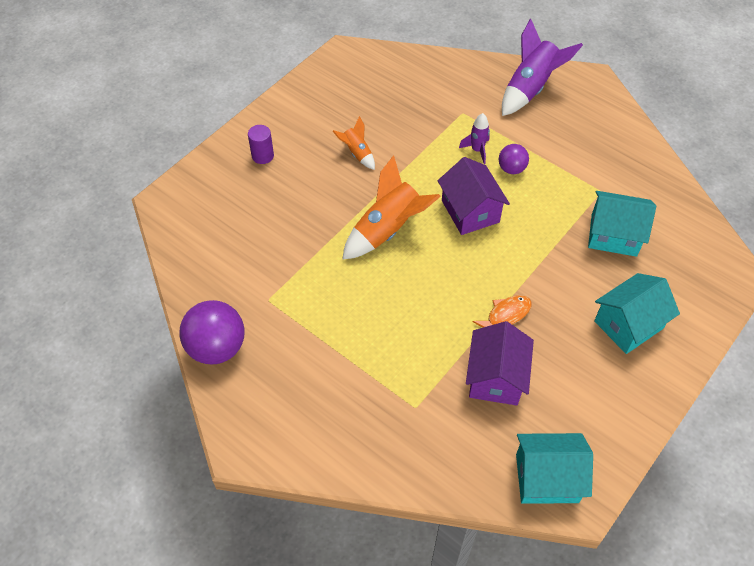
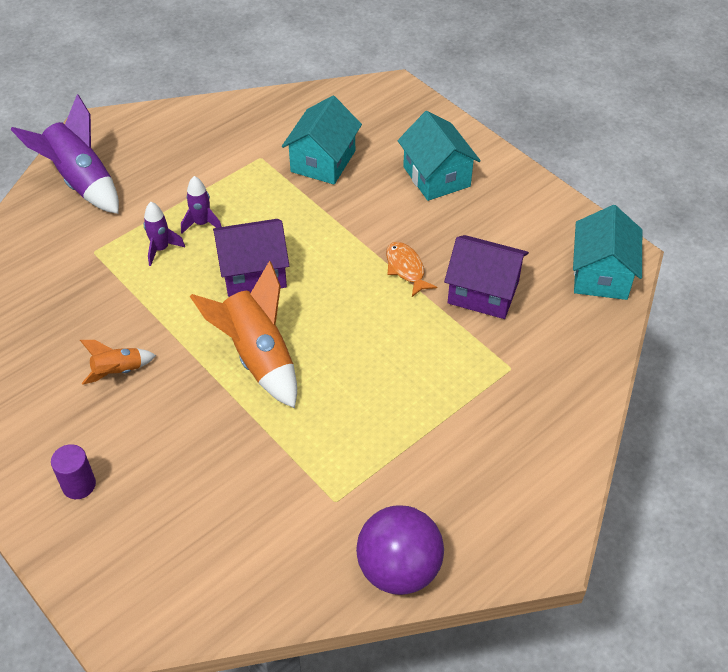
camera: 80 degrees left, 5 degrees down
purple ball [499,144,529,174] -> purple rocket [181,176,222,234]

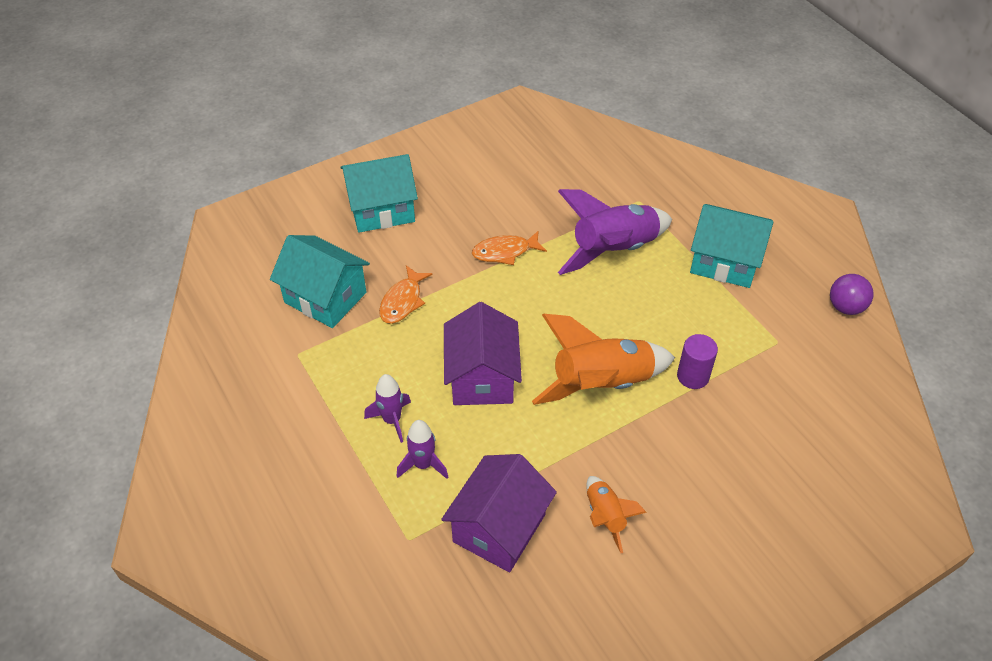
camera: 80 degrees left, 0 degrees up
purple rocket [11,94,119,214] -> purple rocket moved to [558,189,672,275]
purple cylinder [51,444,96,499] -> purple cylinder moved to [677,334,718,389]
purple ball [356,505,444,595] -> purple ball [830,274,874,315], size x0.55
purple house [444,235,529,319] -> purple house moved to [441,454,557,572]
turquoise house [573,205,642,300] -> turquoise house moved to [690,204,774,288]
none -> orange fish [379,265,433,324]

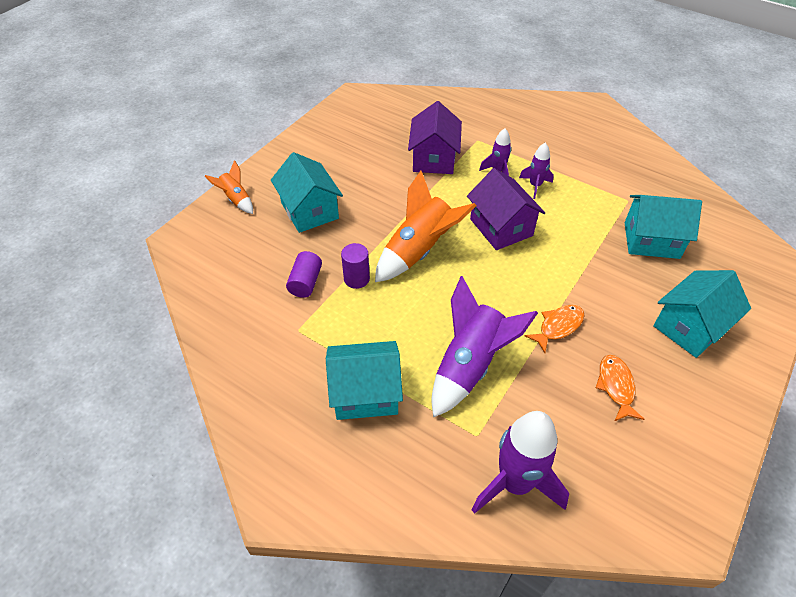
camera: 155 degrees right, 0 degrees up
orange fish [379,265,433,324] -> orange fish moved to [596,355,644,421]
orange rocket [586,476,647,553] -> orange rocket moved to [205,160,253,214]
purple ball [830,274,874,315] -> none
none -> turquoise house [271,152,343,233]
none -> purple cylinder [286,251,322,298]
none -> purple rocket [472,411,569,514]

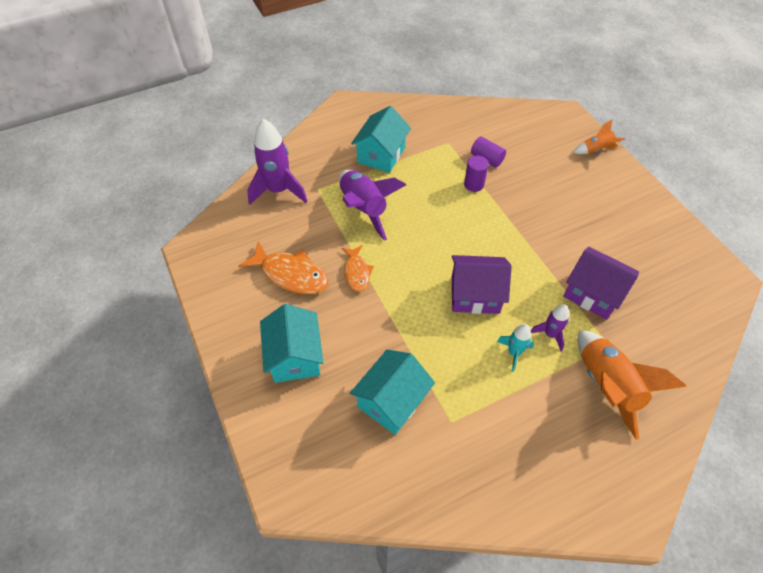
camera: 120 degrees right, 5 degrees up
turquoise house [271,152,343,233] -> none
orange rocket [375,171,476,282] -> orange rocket moved to [578,330,687,440]
purple rocket [519,143,554,199] -> turquoise rocket [497,324,534,372]
orange fish [596,355,644,421] -> orange fish [238,241,328,294], size x1.63

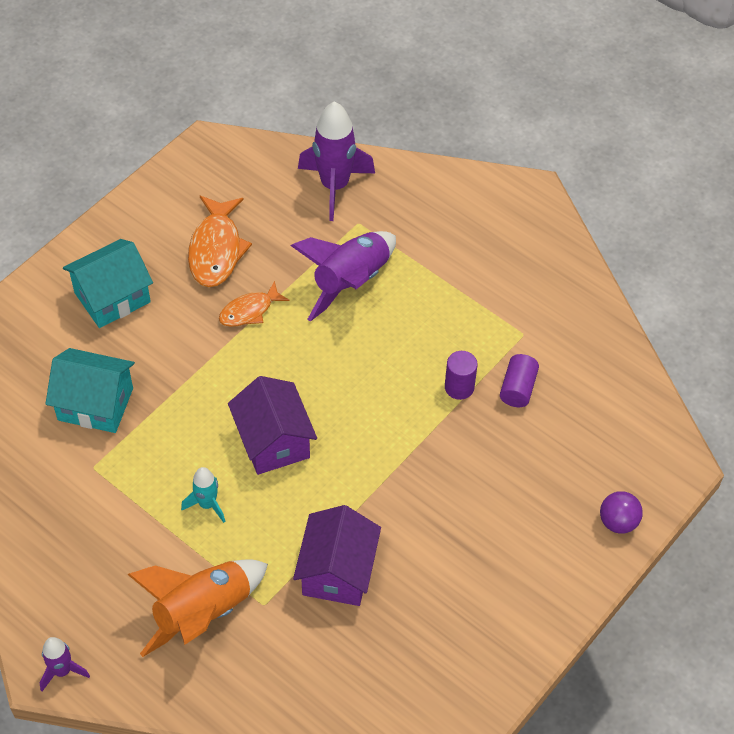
camera: 65 degrees right, 0 degrees up
turquoise house [351,106,411,173] -> none
purple rocket [531,304,569,351] -> purple rocket moved to [40,637,90,691]
orange rocket [573,120,625,154] -> purple ball [600,491,643,534]

